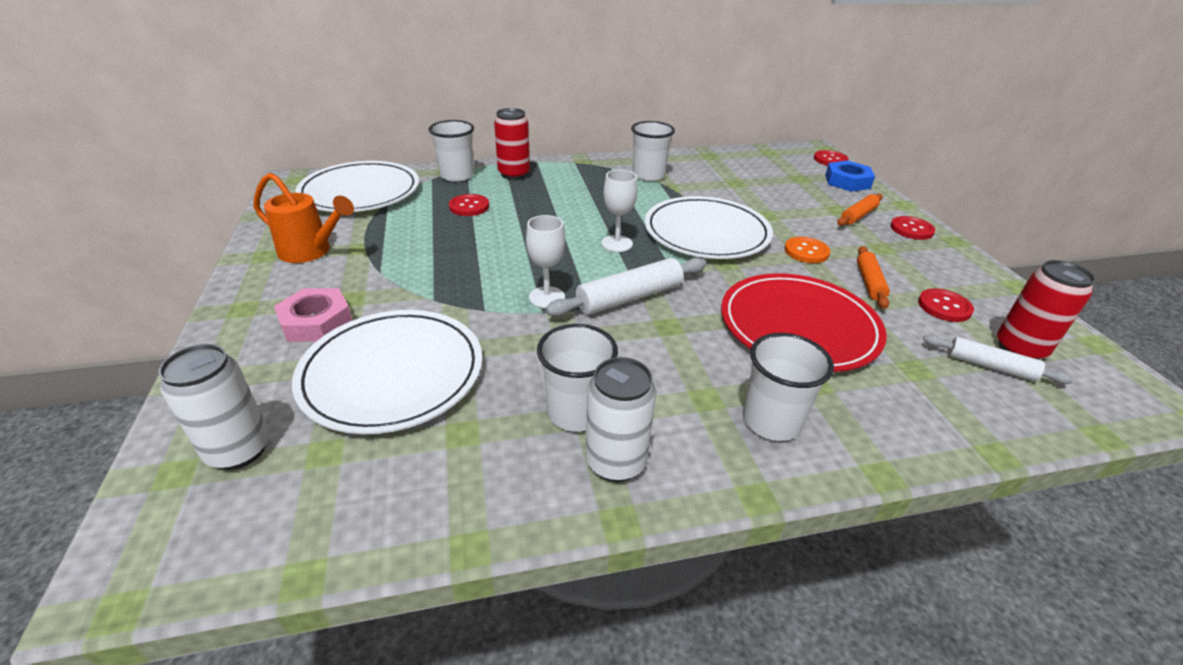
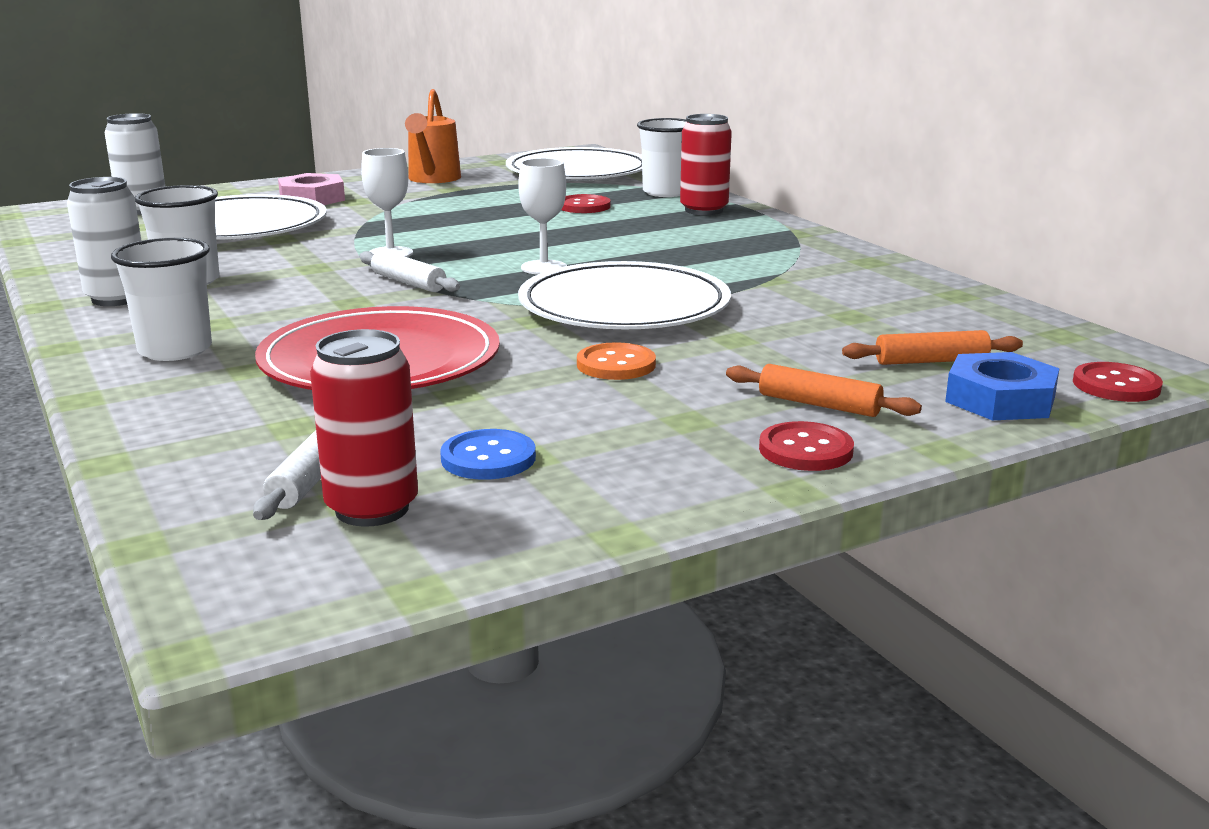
camera: 75 degrees right, 15 degrees down
white rolling pin [545,258,706,317] -> white rolling pin [359,250,460,292], size x0.63
white cup [631,121,675,181] -> none
orange rolling pin [857,246,890,309] -> orange rolling pin moved to [842,330,1023,365]
red button [918,289,974,322] -> blue button [440,429,536,480]

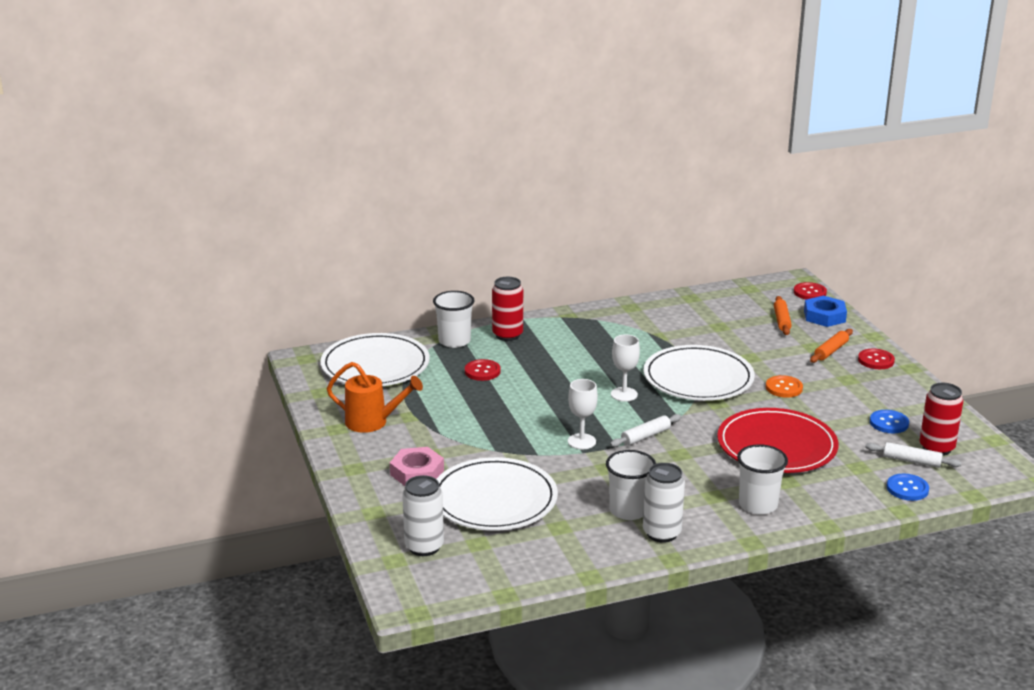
camera: 80 degrees left, 5 degrees up
none -> blue button [887,474,929,501]

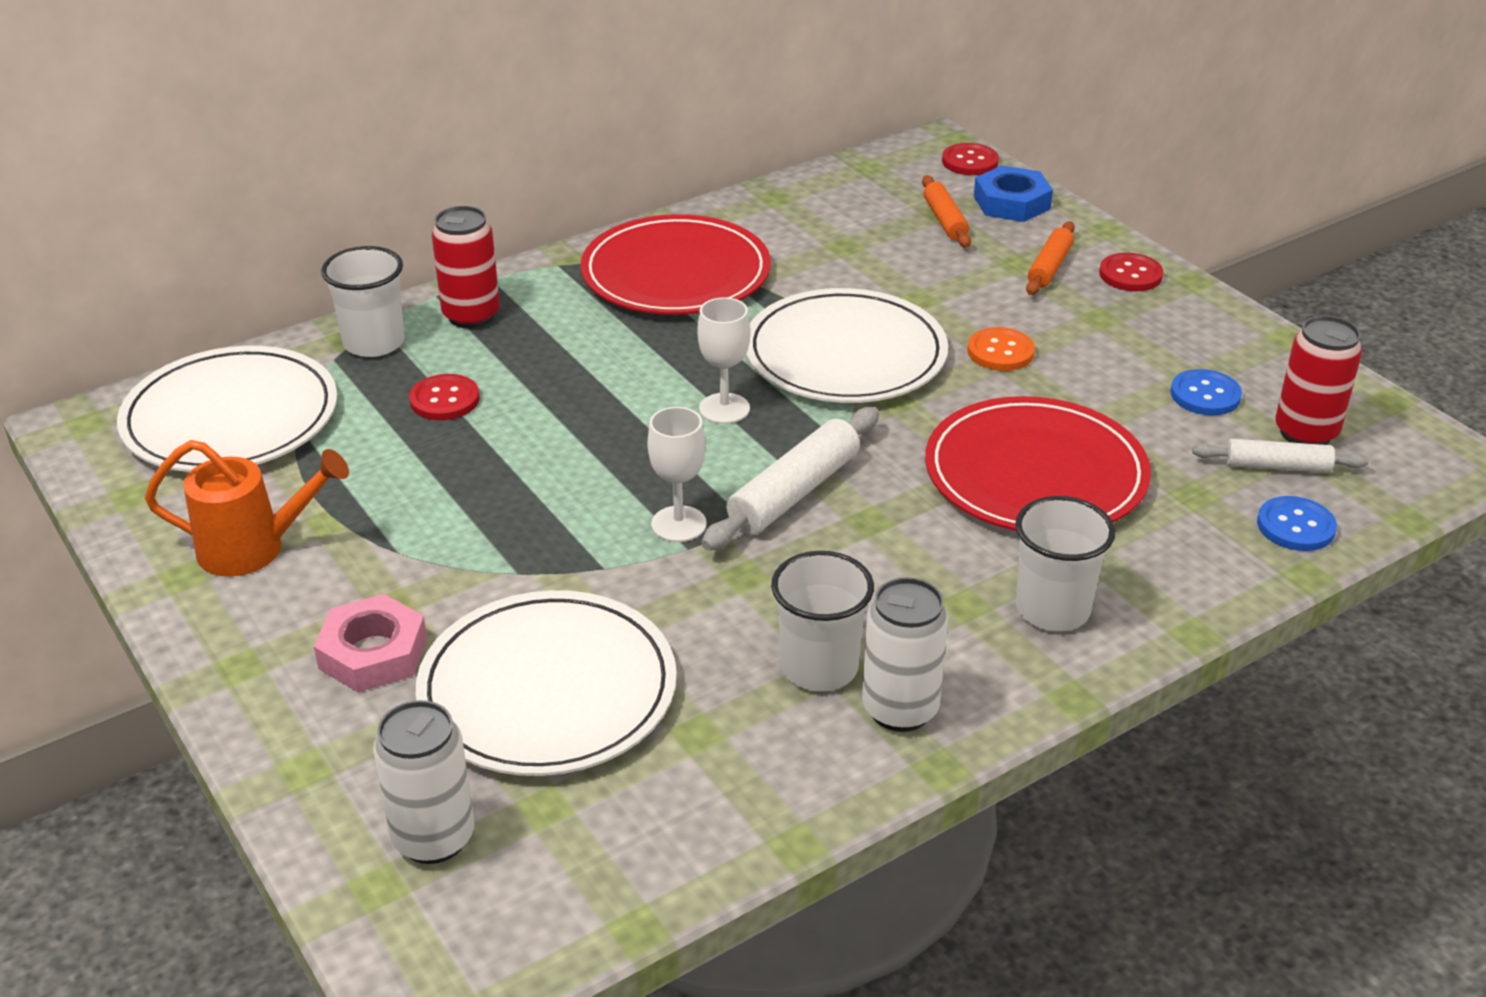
camera: 15 degrees left, 10 degrees up
white rolling pin [610,414,681,447] -> white rolling pin [701,407,879,550], size x1.59
none -> red plate [581,214,771,315]

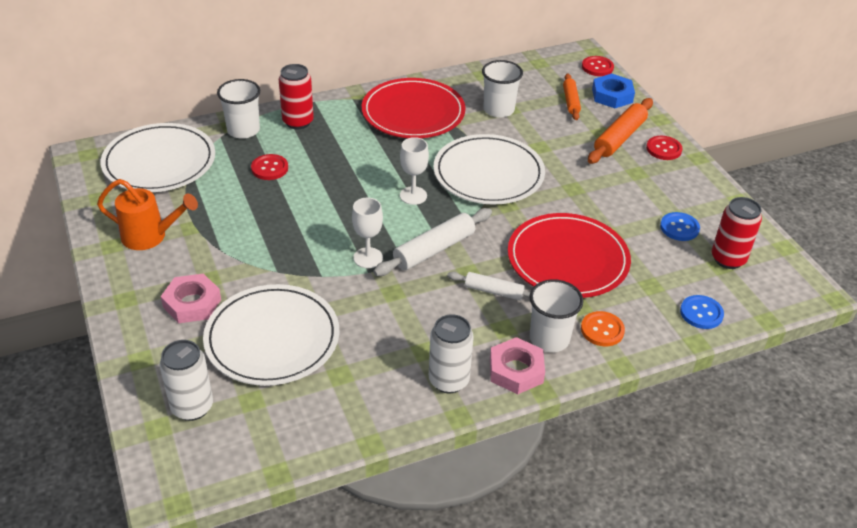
camera: 10 degrees right, 5 degrees up
white cup [771,551,874,692] -> white cup moved to [482,60,523,118]
orange button [967,327,1035,371] -> orange button moved to [581,311,625,346]
orange rolling pin [1026,222,1075,295] -> orange rolling pin [588,98,653,164], size x1.59
white rolling pin [1192,439,1369,473] -> white rolling pin moved to [447,272,530,301]
none -> pink nut [490,337,545,394]

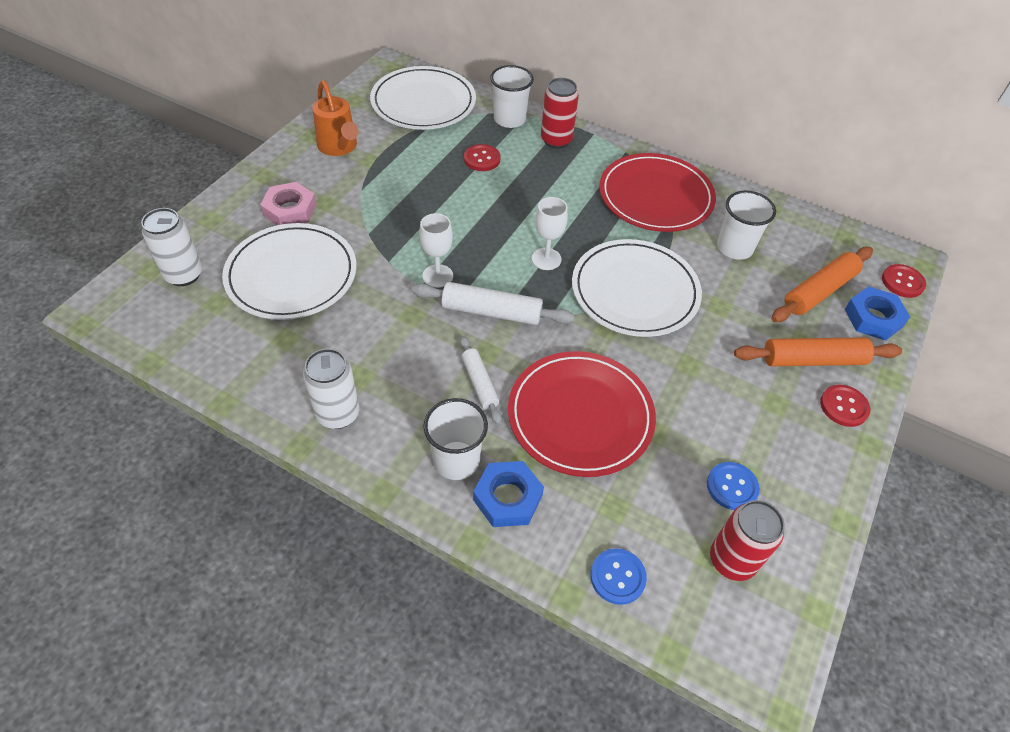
camera: 50 degrees right, 10 degrees up
pink nut [490,337,545,394] -> none
orange rolling pin [563,74,581,120] -> orange rolling pin [771,247,873,322], size x1.59
orange button [581,311,625,346] -> blue nut [473,461,544,527]

